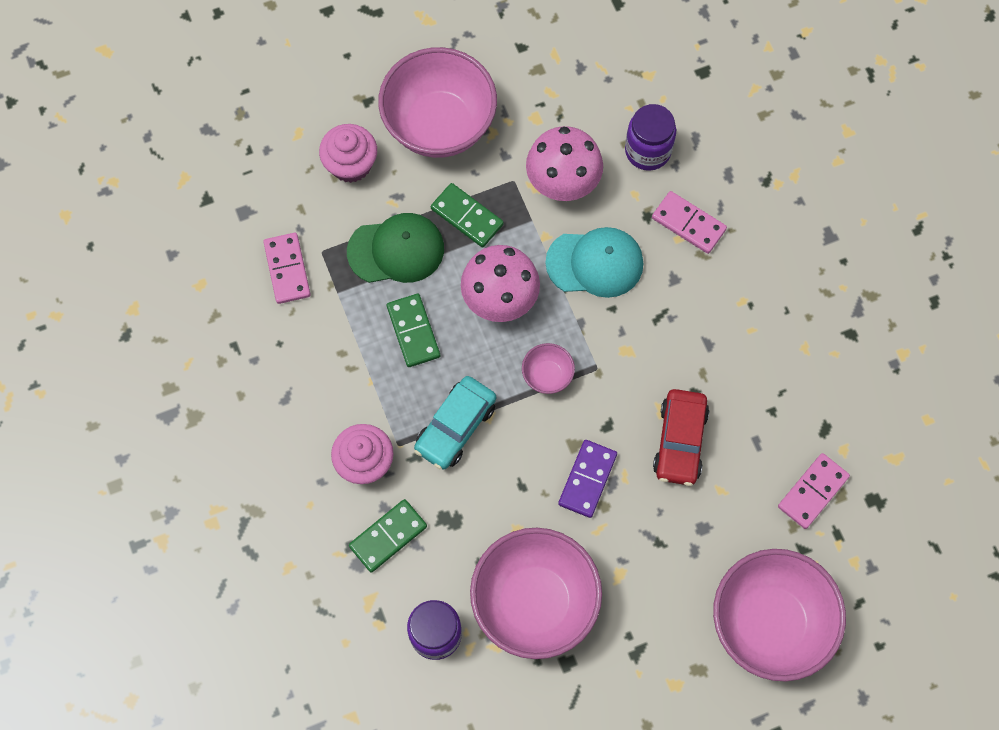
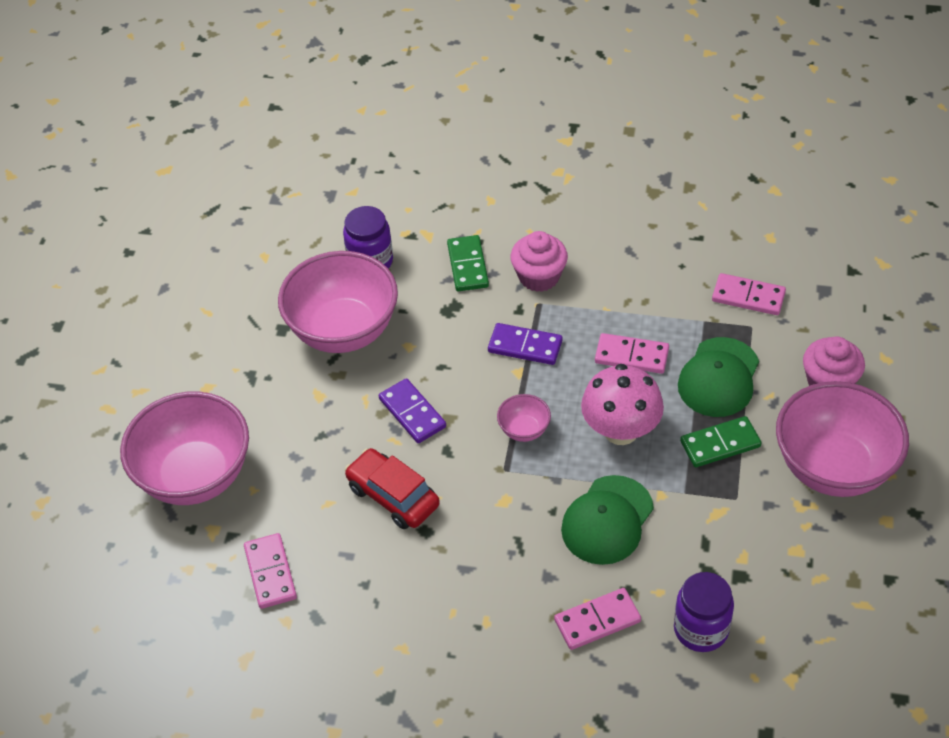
camera: 125 degrees right, 20 degrees down
green domino [387,294,440,367] -> pink domino [595,333,669,374]
turquoise car [414,376,496,470] -> purple domino [488,323,563,365]
pink mushroom [526,126,603,201] -> none
turquoise cap [545,227,643,298] -> green cap [561,475,654,565]

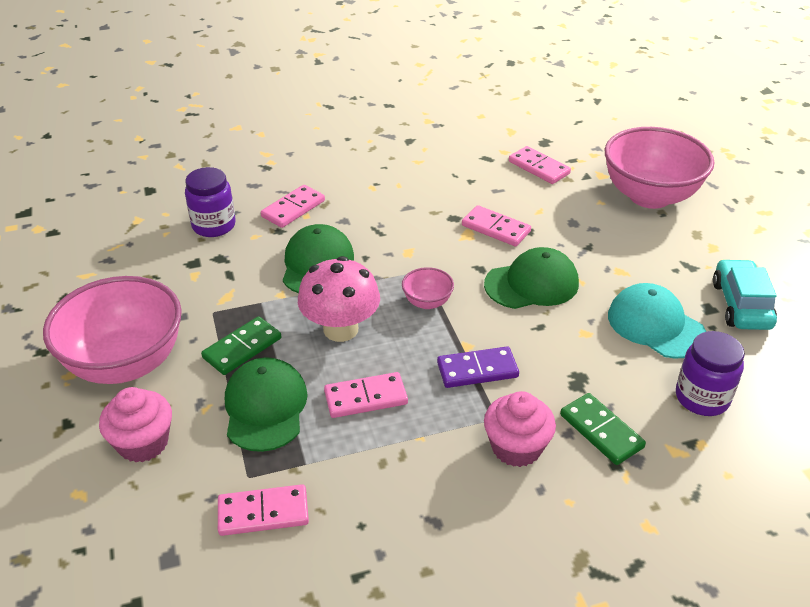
camera: 150 degrees right, 10 degrees down
pink bowl [278,251,398,353] -> turquoise cap [608,283,706,359]
red car [345,448,440,529] -> pink domino [462,205,531,246]
purple domino [379,378,446,443] -> green cap [484,247,579,309]
none -> turquoise car [713,259,777,330]

